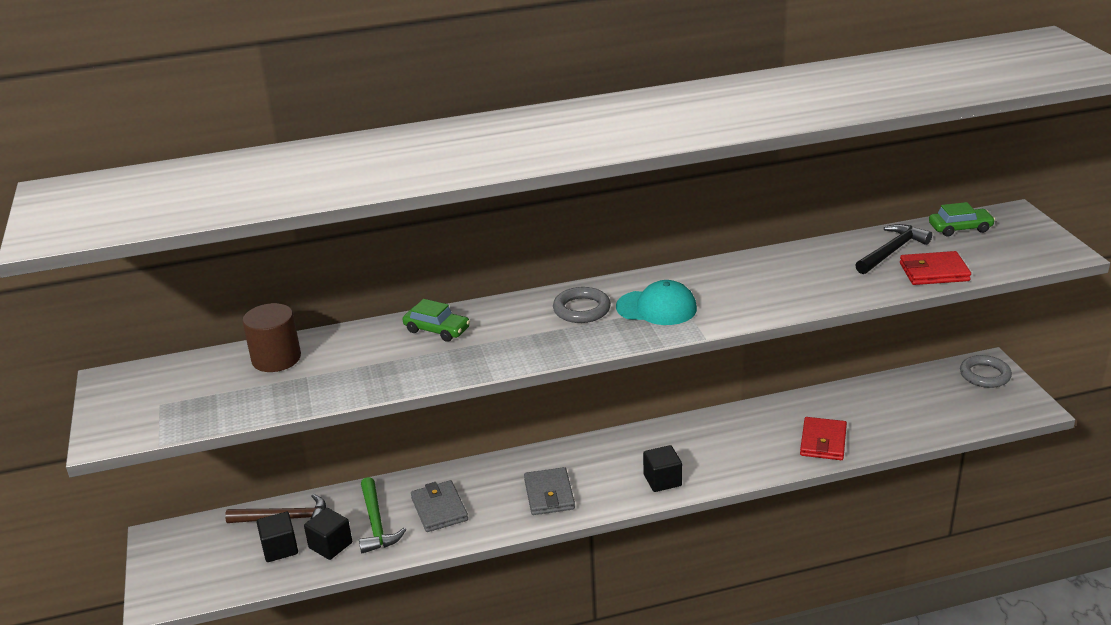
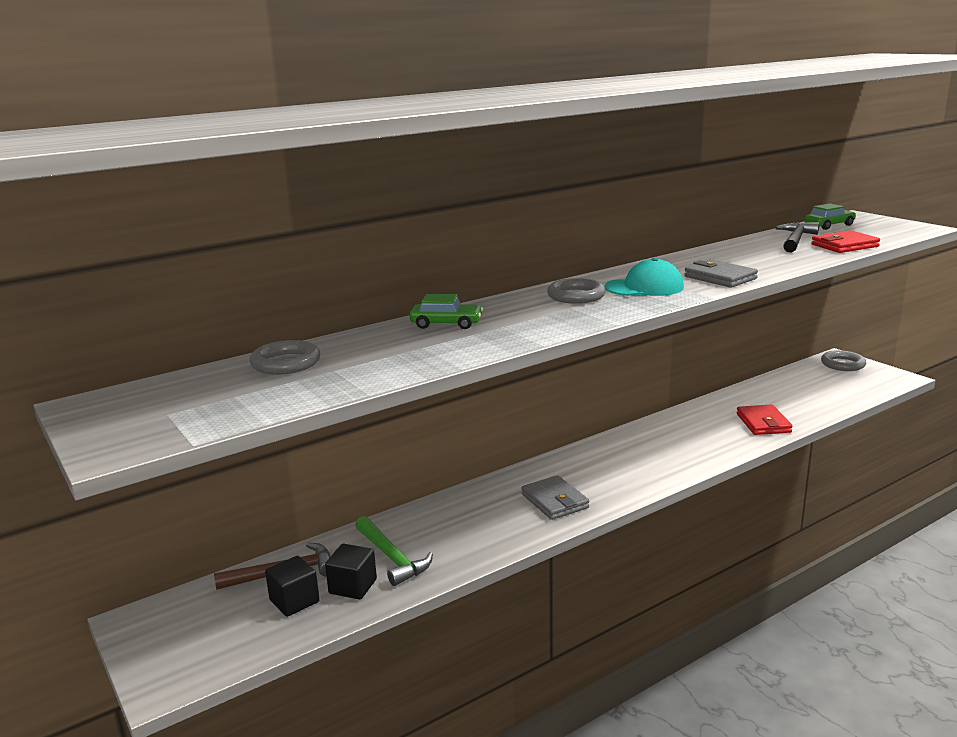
camera: 20 degrees left, 10 degrees down
brown cylinder [242,303,301,372] -> grey ring [250,340,320,375]
grey wallet [411,480,468,532] -> grey wallet moved to [684,259,758,288]
black cube [643,445,682,492] -> none

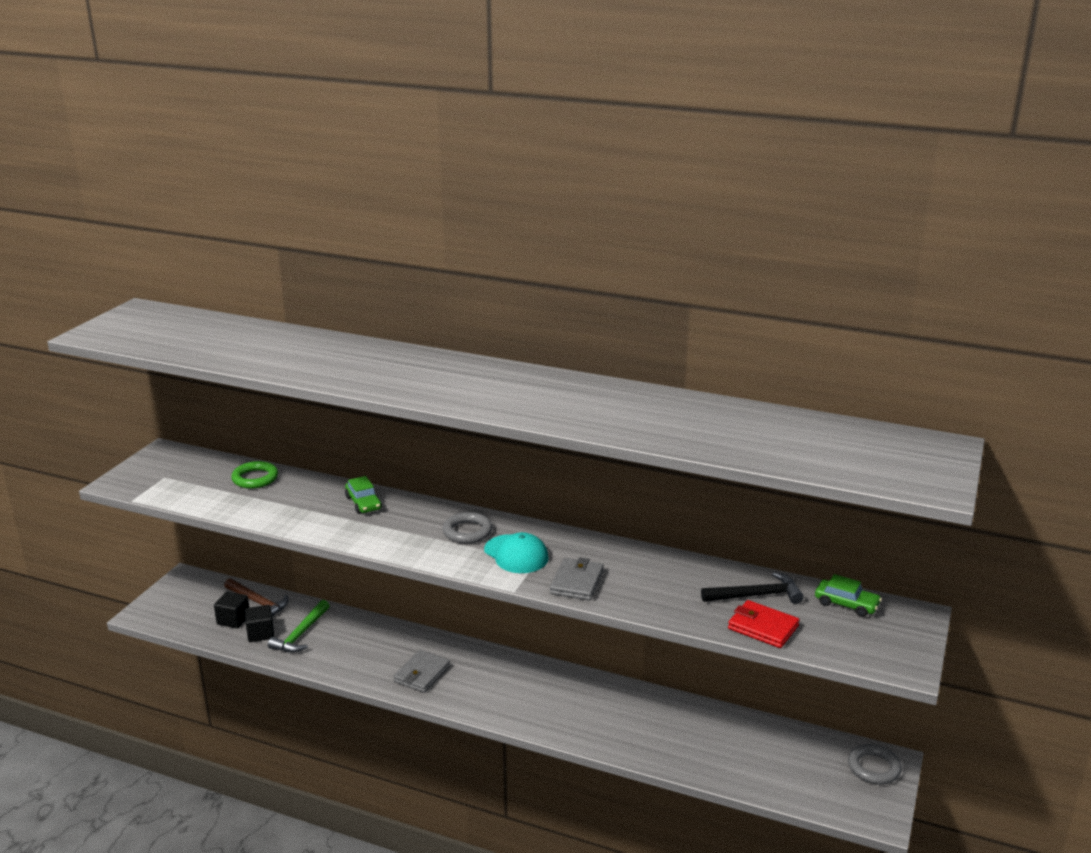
camera: 55 degrees right, 5 degrees up
grey ring [250,340,320,375] -> green ring [231,461,278,489]
red wallet [736,404,793,435] -> none

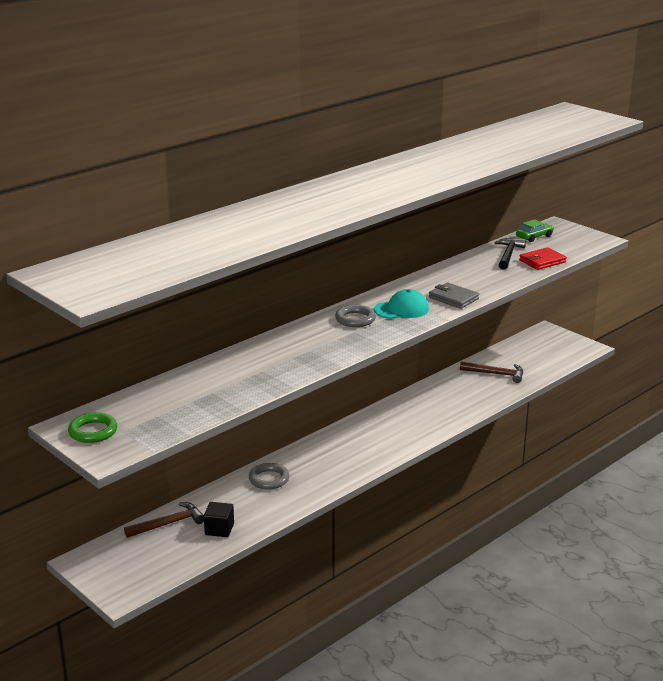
camera: 65 degrees left, 0 degrees up
black cube [214,591,249,628] -> none
green ring [231,461,278,489] -> green ring moved to [68,413,117,443]
green hammer [268,600,330,653] -> none
green car [345,476,382,514] -> none
grey wallet [393,650,450,693] -> none
grey ring [848,744,902,784] -> grey ring moved to [249,463,290,490]
none -> brown hammer [460,361,523,383]

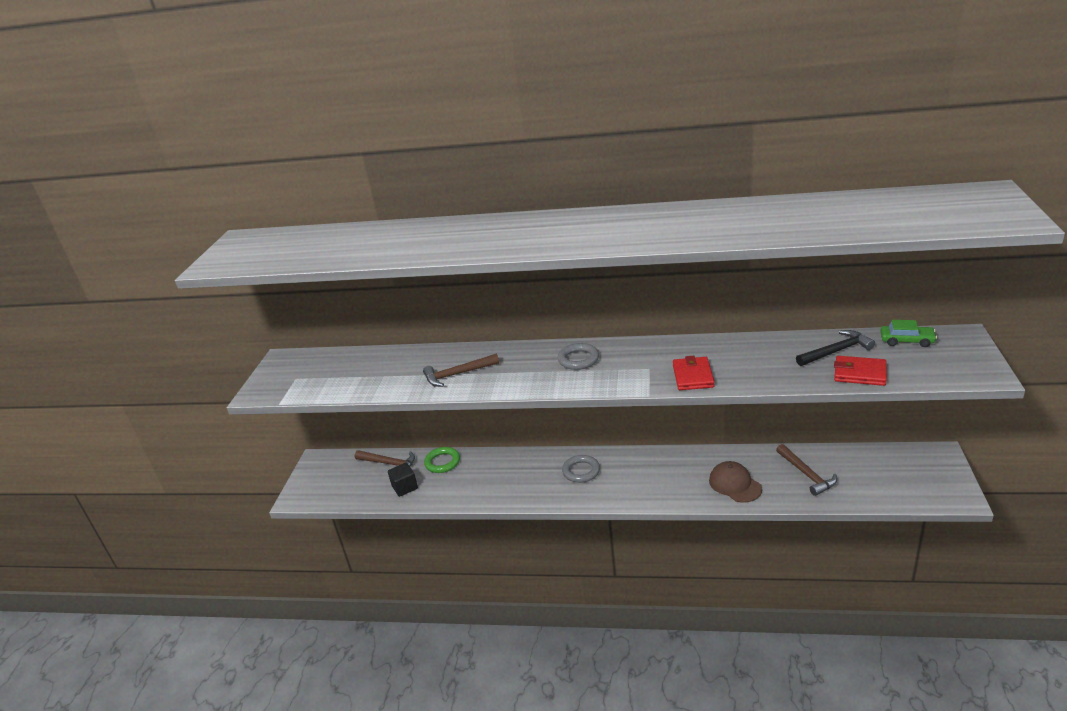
camera: 55 degrees right, 5 degrees up
green ring [68,413,117,443] -> green ring moved to [424,447,460,473]
grey ring [249,463,290,490] -> grey ring moved to [562,455,600,483]
turquoise cap [374,289,429,319] -> none
grey wallet [429,282,479,309] -> red wallet [673,356,715,390]
none -> brown hammer [423,354,499,387]
none -> brown cap [709,461,762,503]

